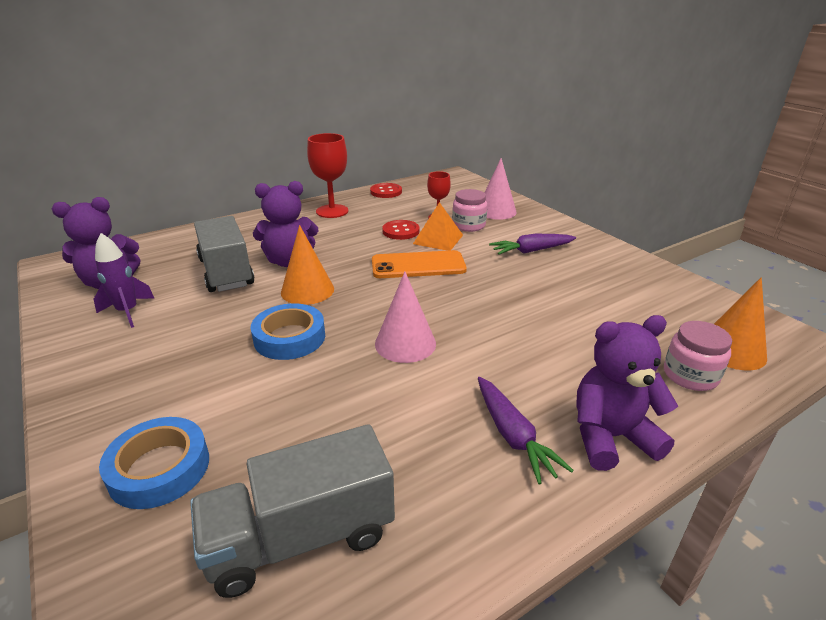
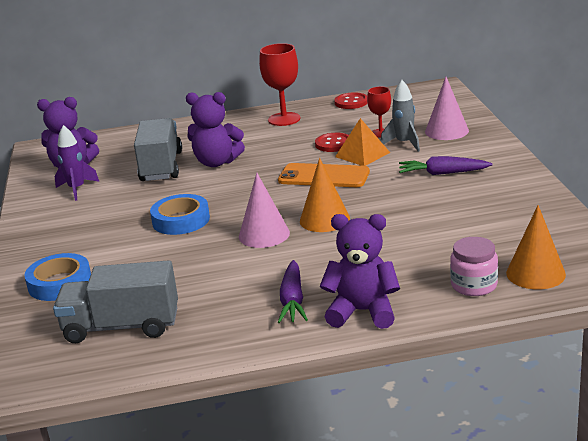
camera: 25 degrees right, 5 degrees down
orange cone [281,225,334,305] -> orange cone moved to [300,158,350,232]
pink jar [452,189,487,232] -> grey rocket [381,80,420,152]

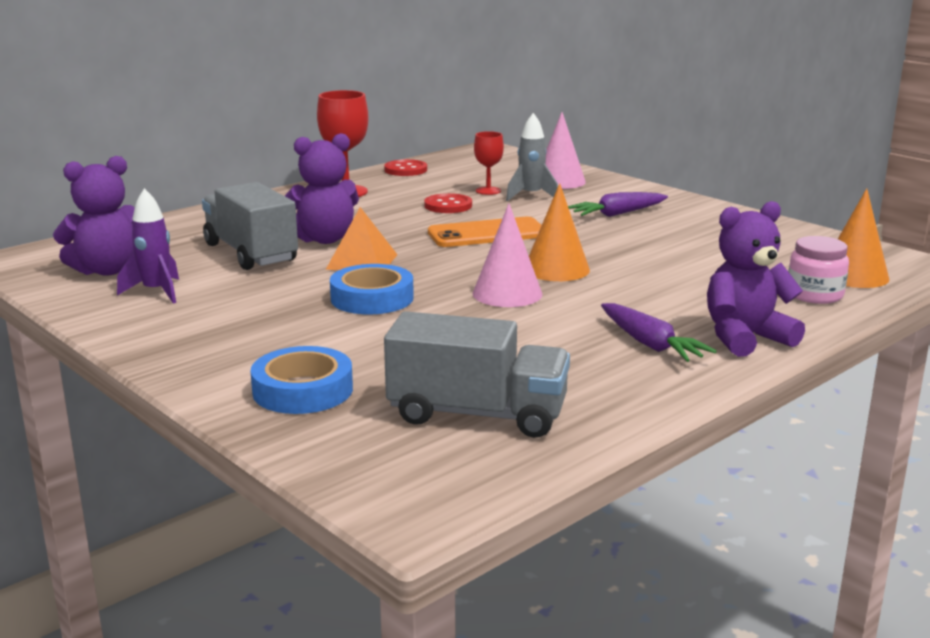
camera: 35 degrees left, 5 degrees down
grey truck [53,261,178,343] -> grey truck turned 135 degrees counterclockwise [384,311,570,438]
orange pyramid [335,118,390,166] -> orange pyramid moved to [326,207,397,270]

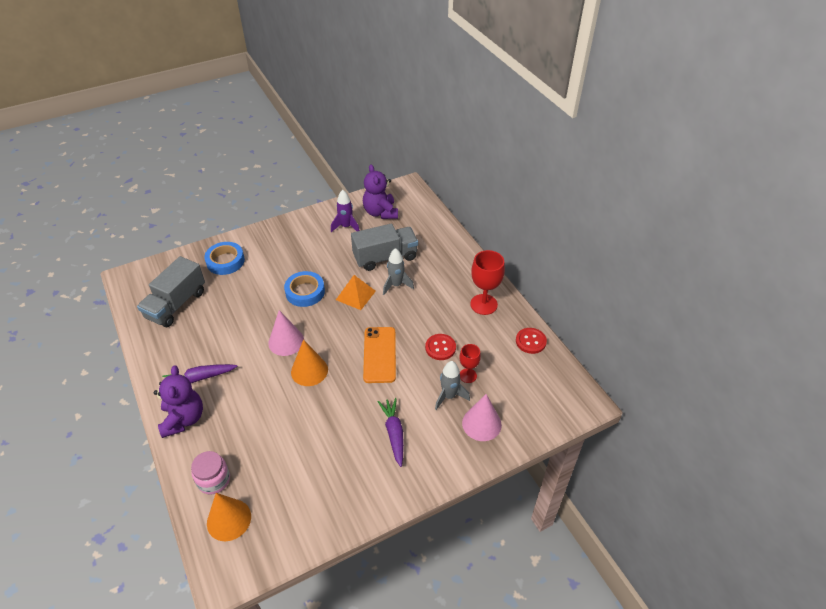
camera: 105 degrees right, 25 degrees up
purple teddy bear [285,133,359,244] -> grey rocket [383,248,414,295]

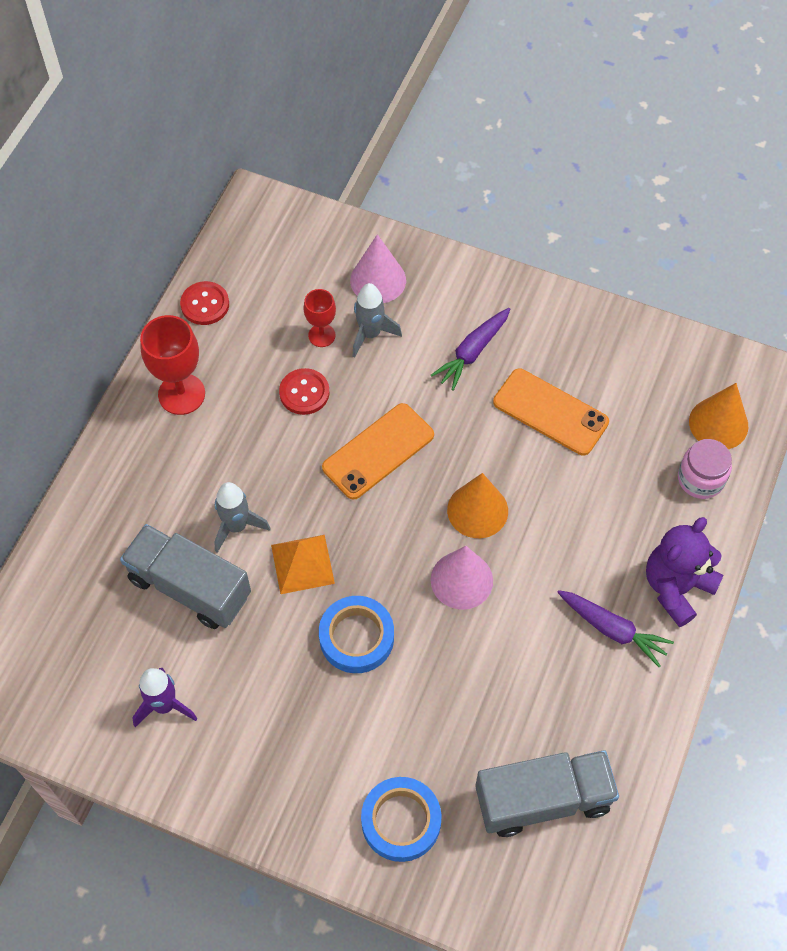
camera: 130 degrees left, 15 degrees up
purple teddy bear [363,164,398,219] -> none
none -> orange phone [493,369,609,455]

